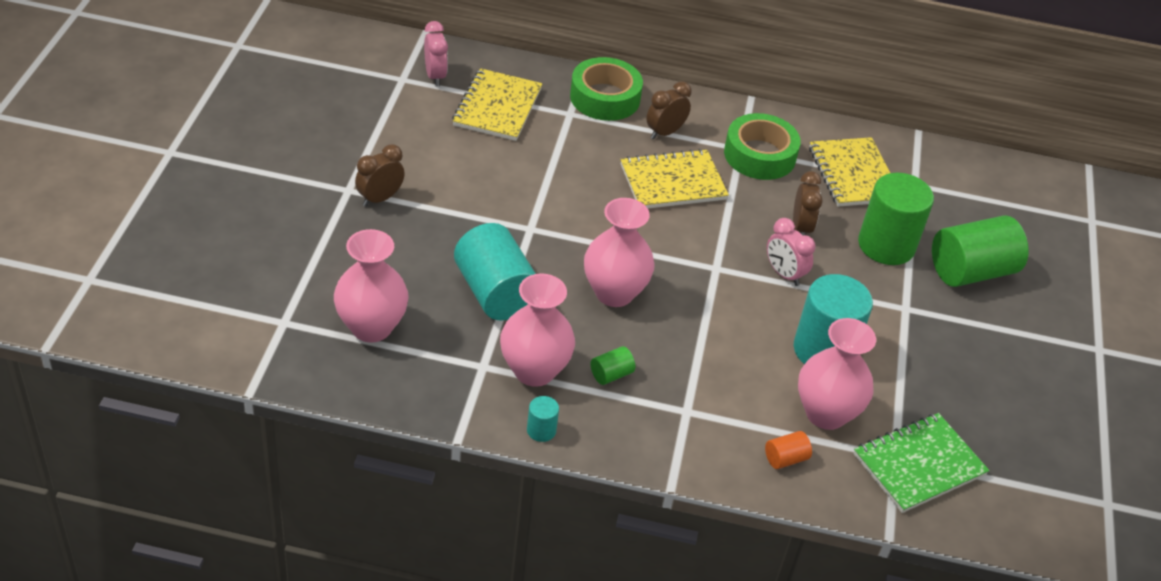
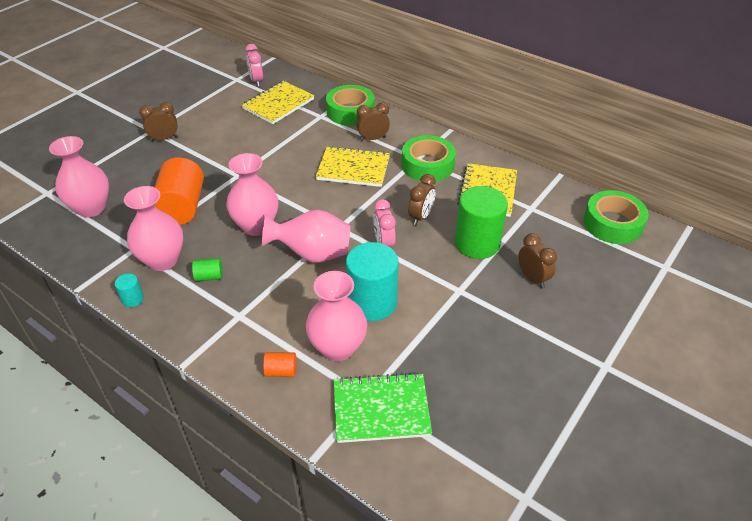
camera: 30 degrees right, 0 degrees up
pink clock [424,21,448,86] -> pink clock turned 150 degrees clockwise [245,44,263,87]
turquoise cylinder [454,223,536,321] -> orange cylinder [155,157,204,225]
green cylinder [932,215,1029,287] -> brown clock [518,233,557,288]
none -> pink vase [262,209,351,263]
none -> green tape [584,190,649,244]

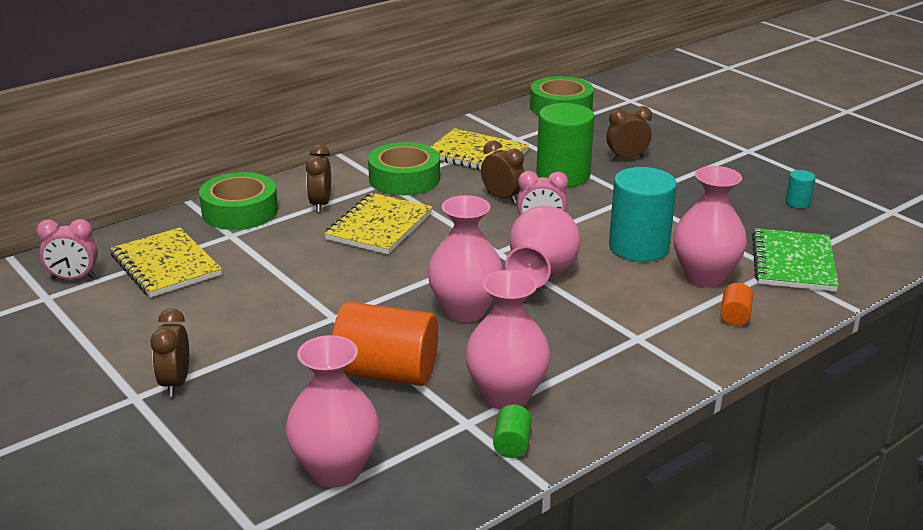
camera: 75 degrees left, 15 degrees down
turquoise cylinder [115,273,144,307] -> turquoise cylinder moved to [786,170,816,208]
green cylinder [192,258,223,281] -> green cylinder moved to [493,404,532,458]

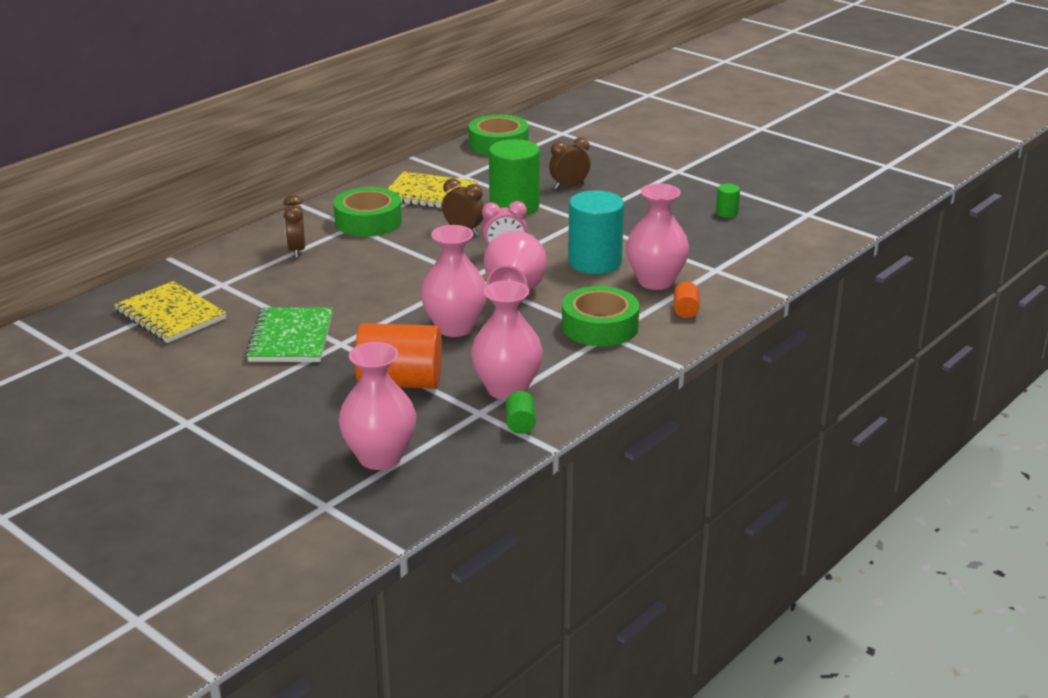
camera: 10 degrees left, 0 degrees up
pink clock [36,219,98,279] -> none
brown clock [150,308,189,397] -> none
green tape [199,172,278,230] -> green tape moved to [562,286,639,346]
yellow notebook [324,193,432,254] -> none
green notebook [752,228,839,292] -> green notebook moved to [245,307,333,362]
turquoise cylinder [786,170,816,208] -> green cylinder [716,184,740,218]

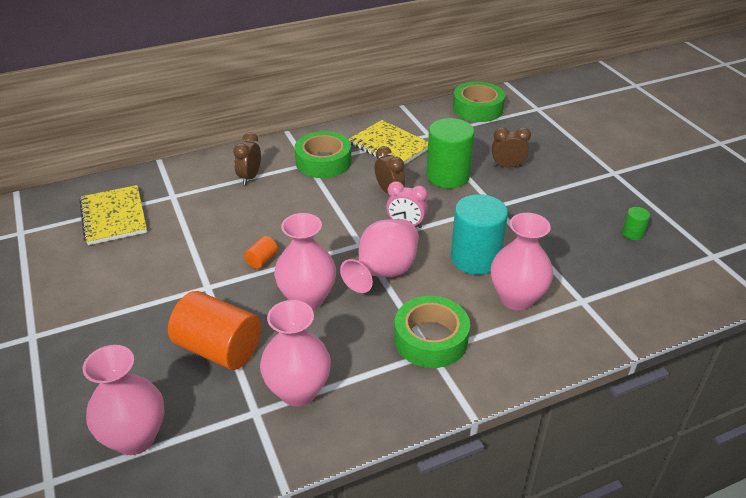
camera: 25 degrees right, 10 degrees up
green notebook [245,307,333,362] -> none
green cylinder [506,391,536,434] -> none
orange cylinder [674,282,699,318] -> orange cylinder moved to [244,236,278,269]

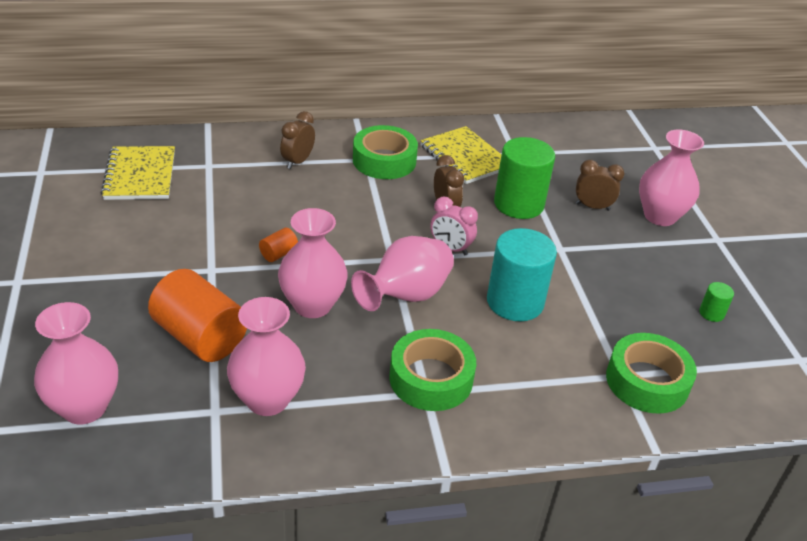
camera: 10 degrees right, 0 degrees up
green tape [453,82,505,122] -> green tape moved to [606,333,697,414]
pink vase [491,213,553,310] -> pink vase moved to [639,129,704,226]

